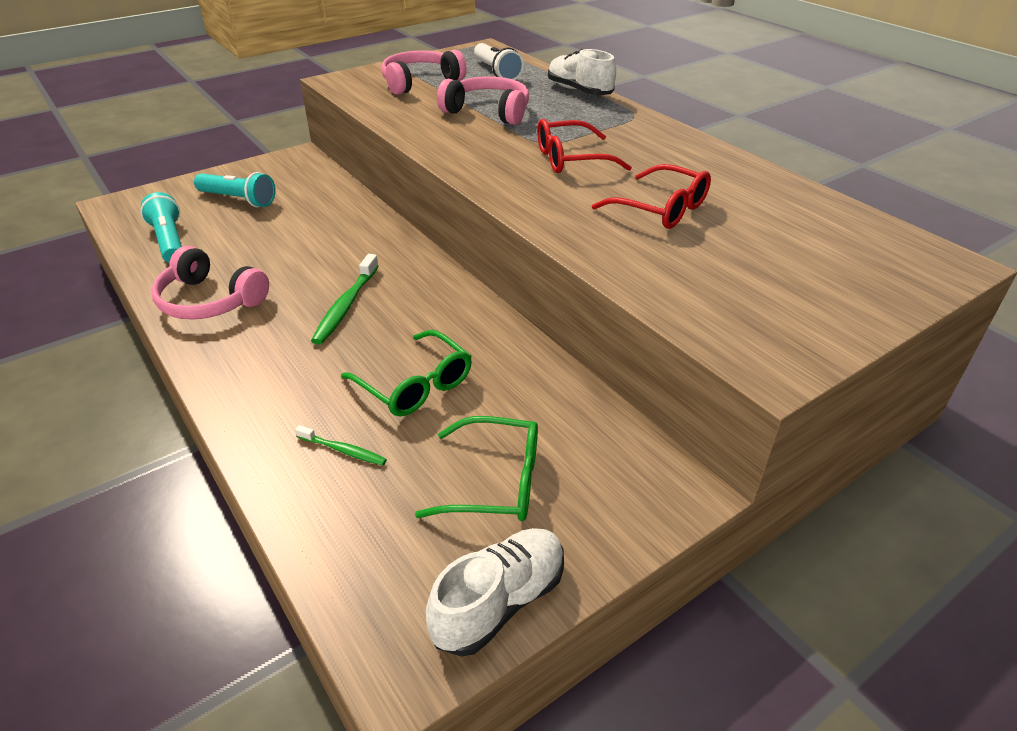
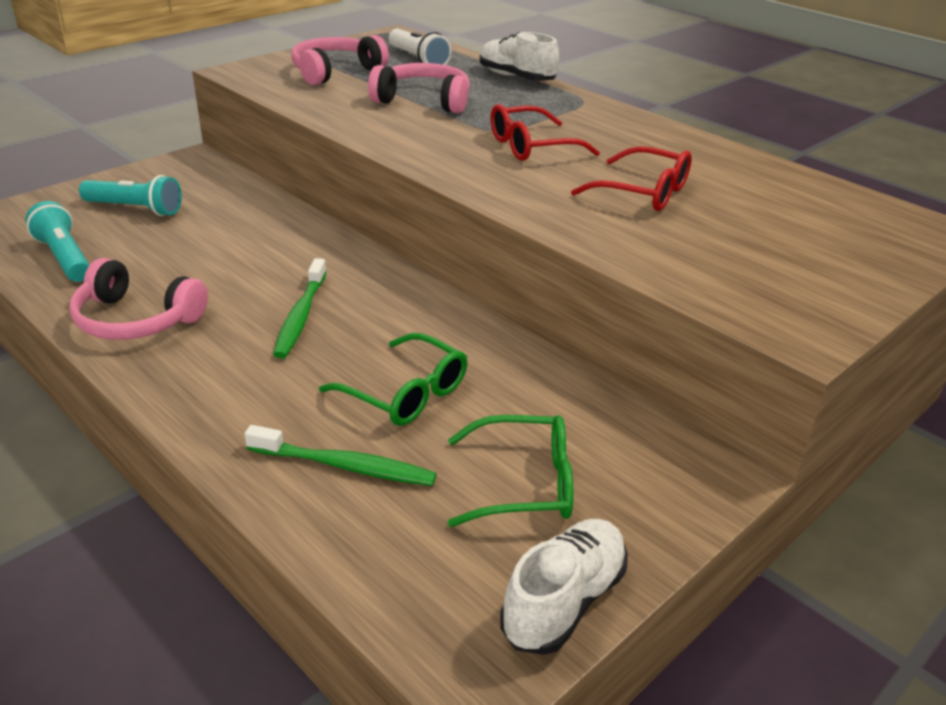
camera: 10 degrees left, 5 degrees down
green toothbrush [295,425,387,466] -> green toothbrush [245,425,437,486], size x1.72

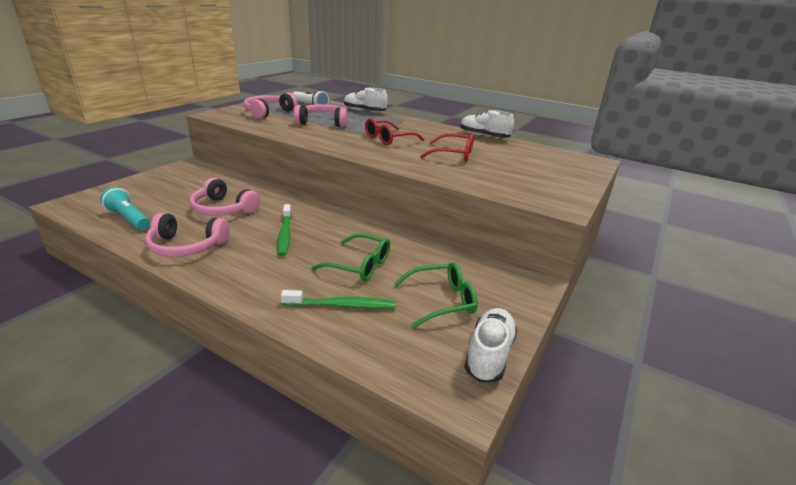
camera: 15 degrees left, 5 degrees down
turquoise flashlight [79,175,182,216] -> none
none -> pink headphones [190,178,260,216]
none -> white shoe [460,110,514,138]

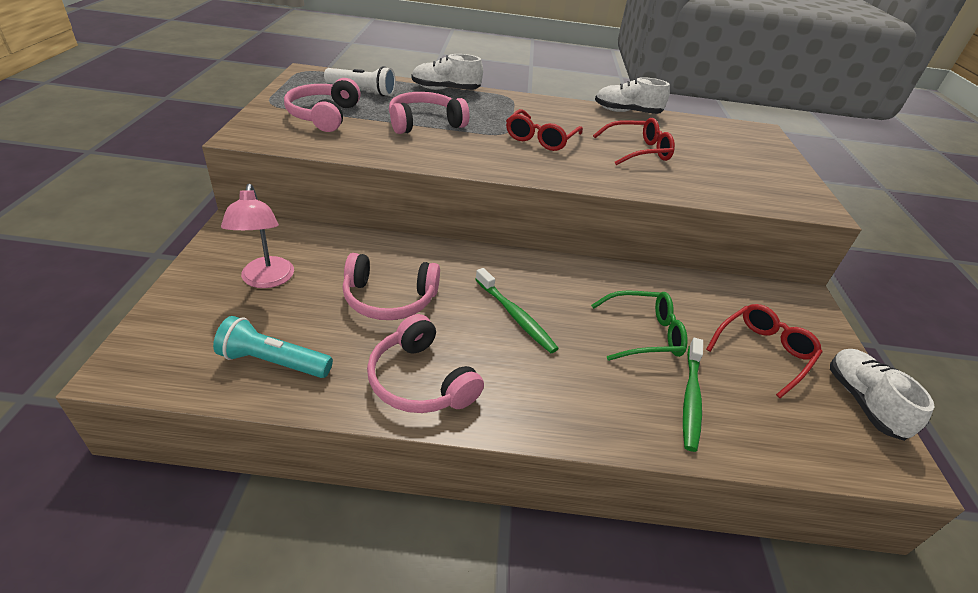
camera: 30 degrees left, 10 degrees up
pink headphones [145,213,229,257] -> pink headphones turned 75 degrees clockwise [367,314,484,413]
green toothbrush [281,290,395,309] -> green toothbrush turned 135 degrees clockwise [683,338,703,452]
green glasses [393,262,478,327] -> red glasses [706,304,822,398]
none -> pink lamp [221,184,294,288]

